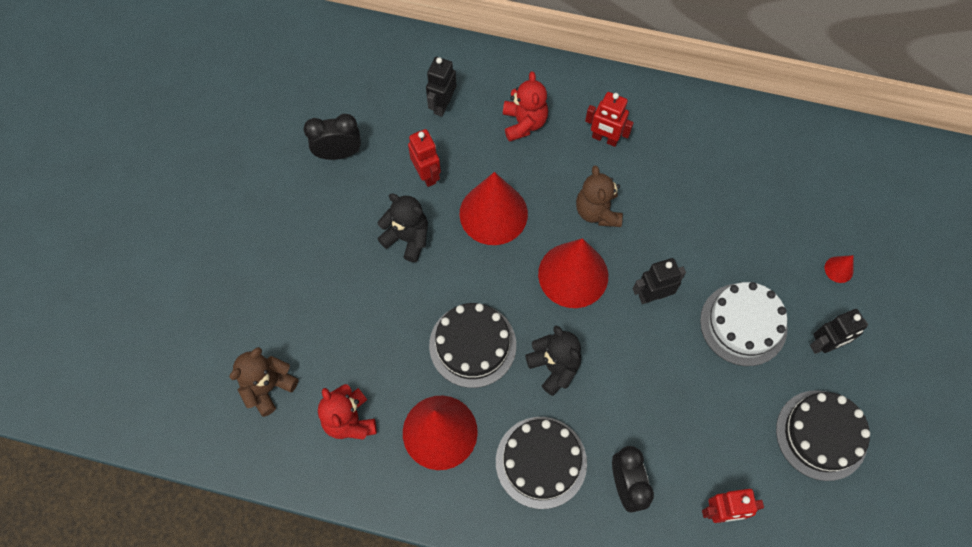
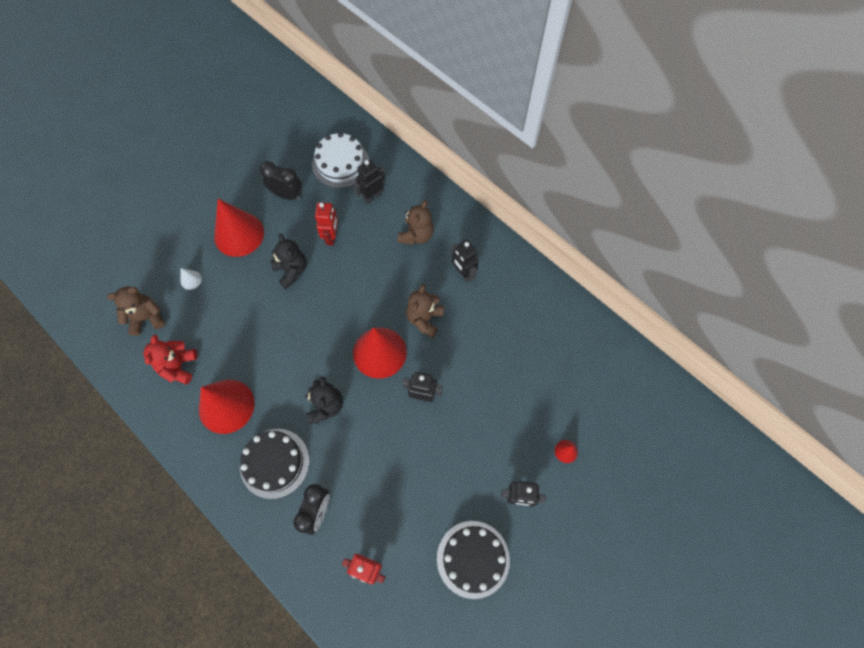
camera: 30 degrees right, 0 degrees up
black cake [429,303,516,388] -> none
red cone [460,172,528,245] -> red cone moved to [214,199,264,257]
red teddy bear [503,71,548,142] -> brown teddy bear [398,200,434,245]
red robot [585,92,634,147] -> black robot [451,239,479,282]
white cake [700,282,788,366] -> white cake moved to [312,132,369,188]
none -> white cone [181,268,202,290]

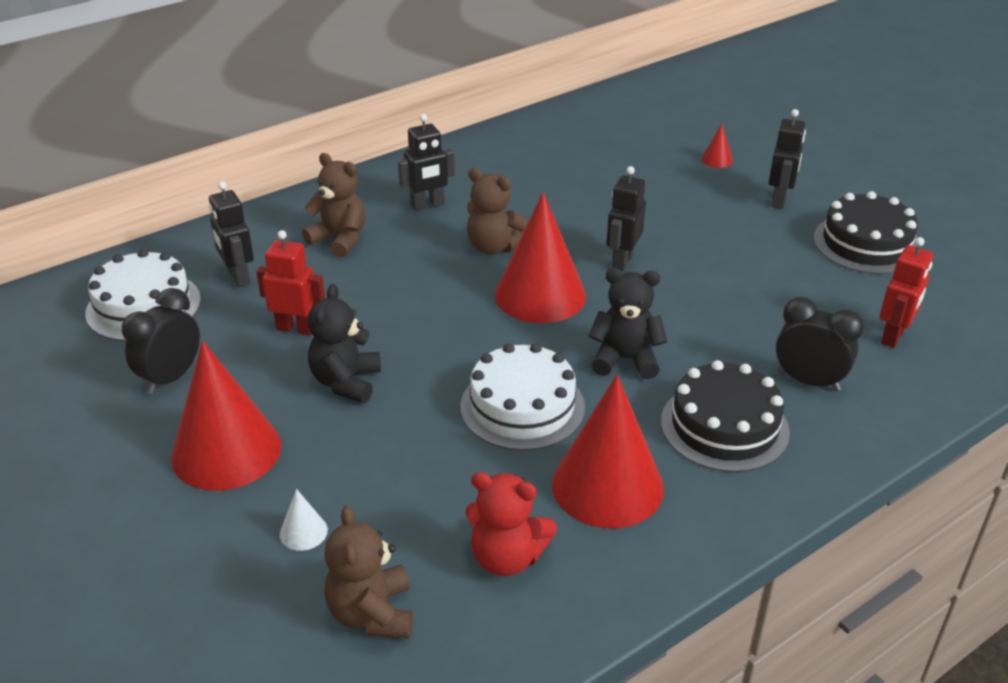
camera: 80 degrees left, 30 degrees down
black teddy bear [271,234,307,289] -> black teddy bear turned 60 degrees counterclockwise [308,284,381,403]
none -> white cake [460,343,585,451]

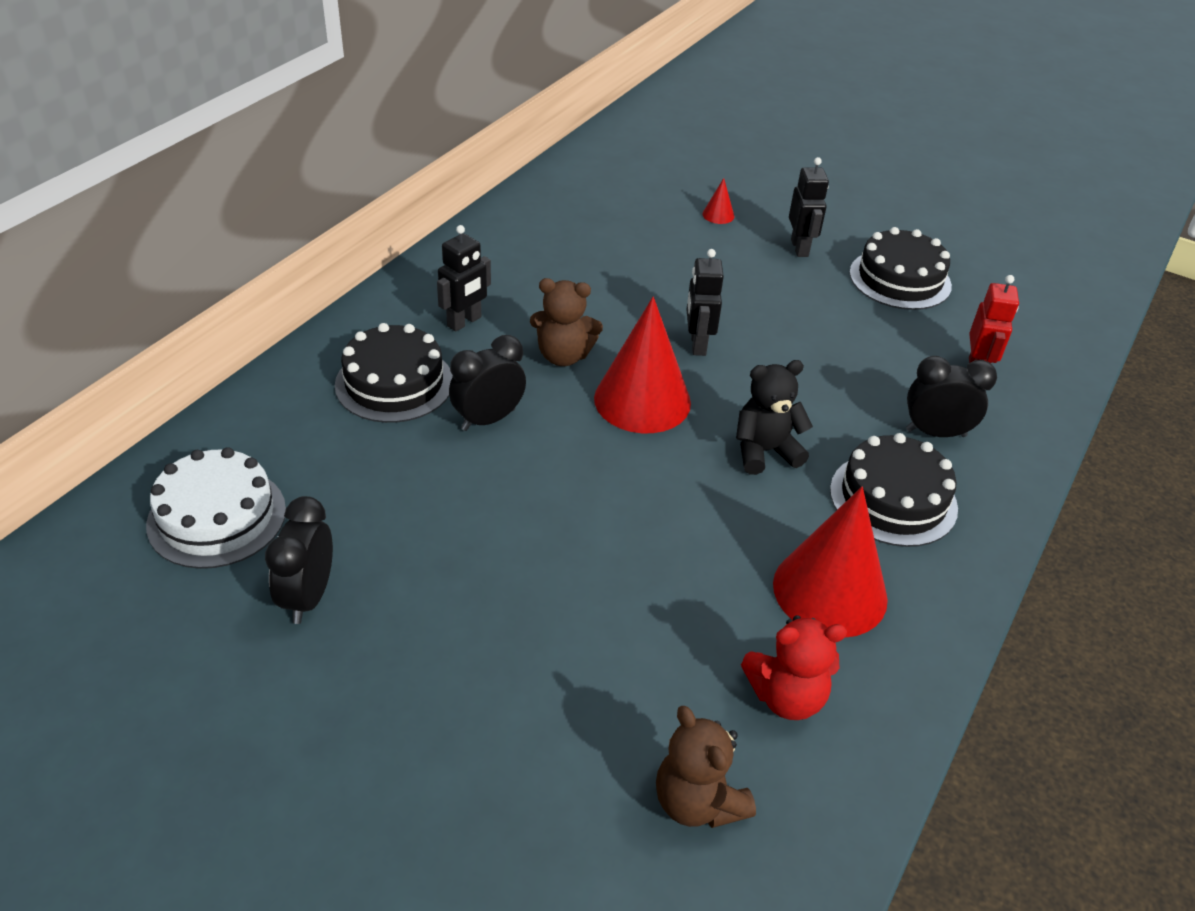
camera: 25 degrees left, 5 degrees up
red cone [171,341,281,491] -> none
black robot [209,181,254,288] -> none
red robot [256,230,325,336] -> none
white cone [280,489,328,551] -> none
brown teddy bear [302,153,366,258] -> black cake [335,323,453,423]
black teddy bear [308,284,381,403] -> none
white cake [460,343,585,451] -> none
none -> black clock [449,335,526,431]

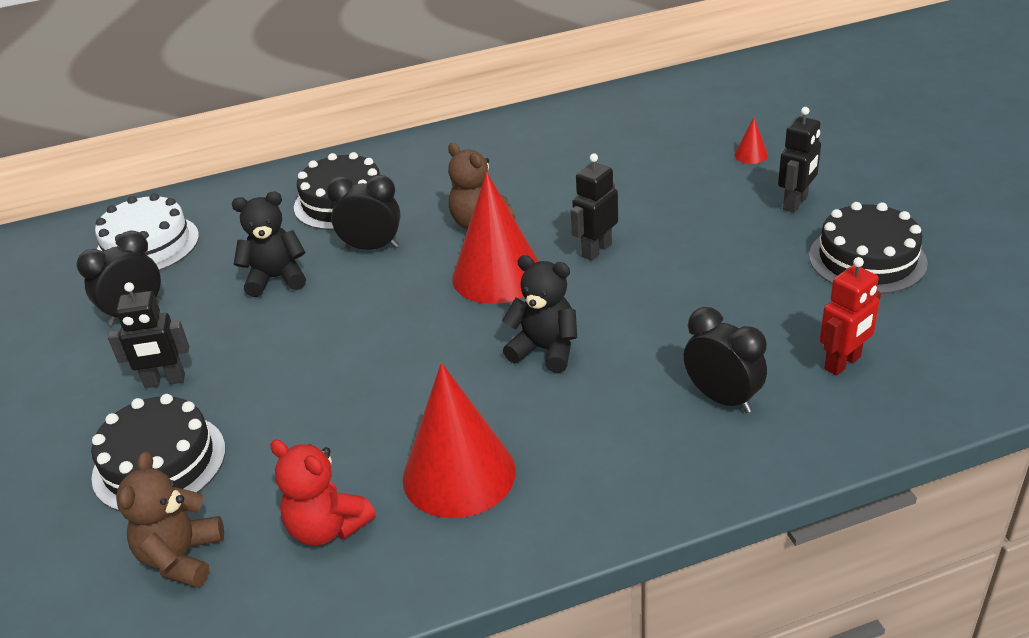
camera: 45 degrees right, 5 degrees down
black robot [437,225,491,332] -> black robot moved to [108,282,189,388]
black cake [830,433,958,547] -> black cake moved to [91,394,226,511]
none -> black teddy bear [232,191,306,297]

